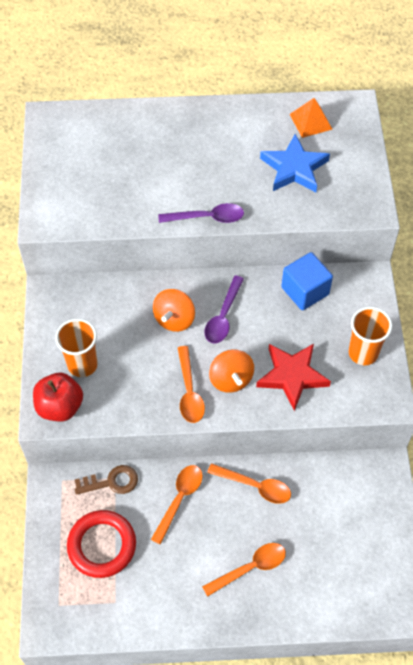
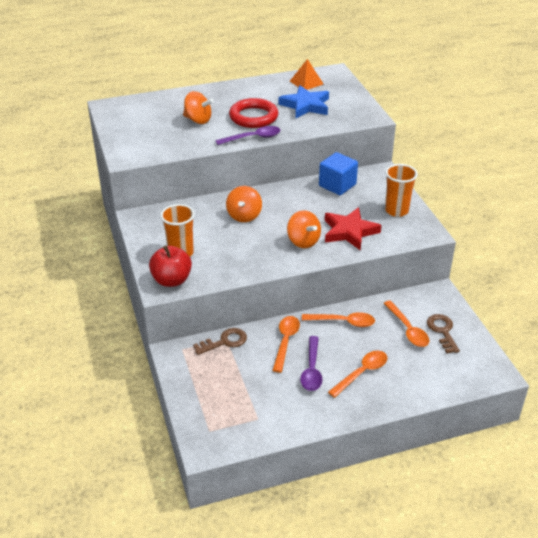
camera: 15 degrees left, 20 degrees down
red ring [67,510,136,578] -> red ring moved to [229,98,278,128]
orange spoon [178,346,205,423] -> orange spoon moved to [383,300,429,347]
purple spoon [205,276,244,343] -> purple spoon moved to [300,336,323,391]
none -> orange spinning top [183,91,214,124]
none -> brown key [427,314,460,353]

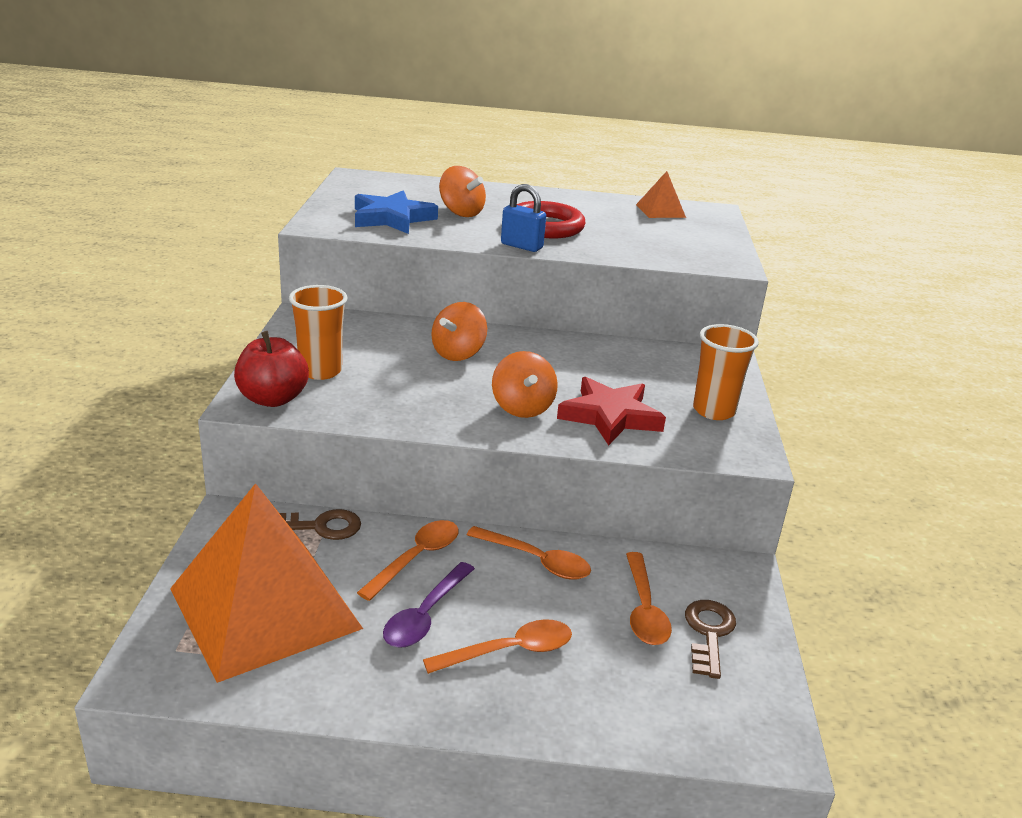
camera: 20 degrees right, 10 degrees down
purple spoon [215,126,281,145] -> blue padlock [501,184,546,252]
blue star [278,85,329,118] -> blue star moved to [355,190,438,234]
blue cube [319,152,358,195] -> none
none -> orange pyramid [170,483,363,683]

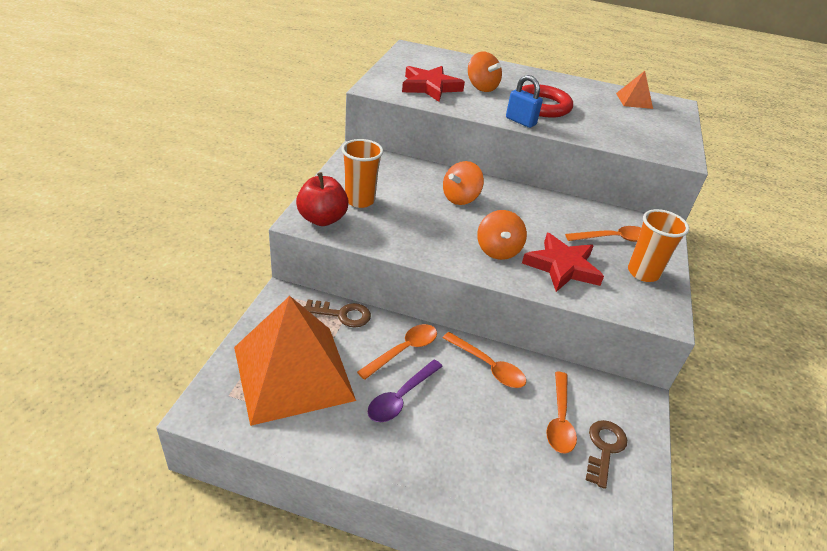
camera: 10 degrees right, 10 degrees up
blue star [355,190,438,234] -> red star [402,66,465,102]
orange spoon [423,619,572,674] -> orange spoon moved to [565,226,641,242]

